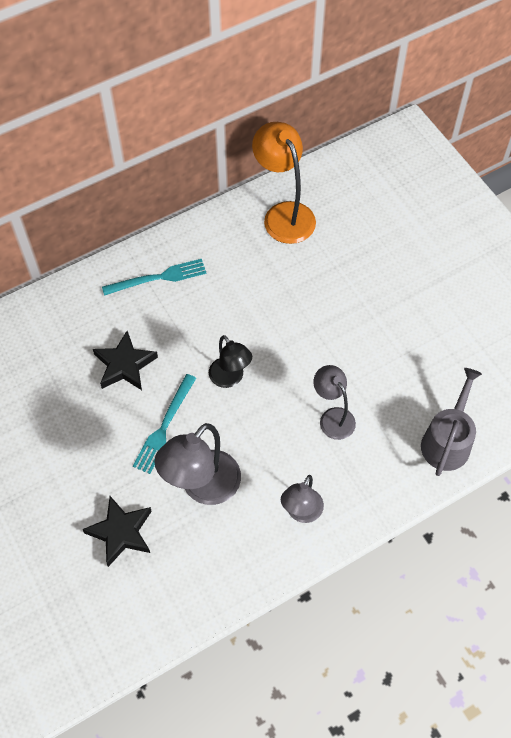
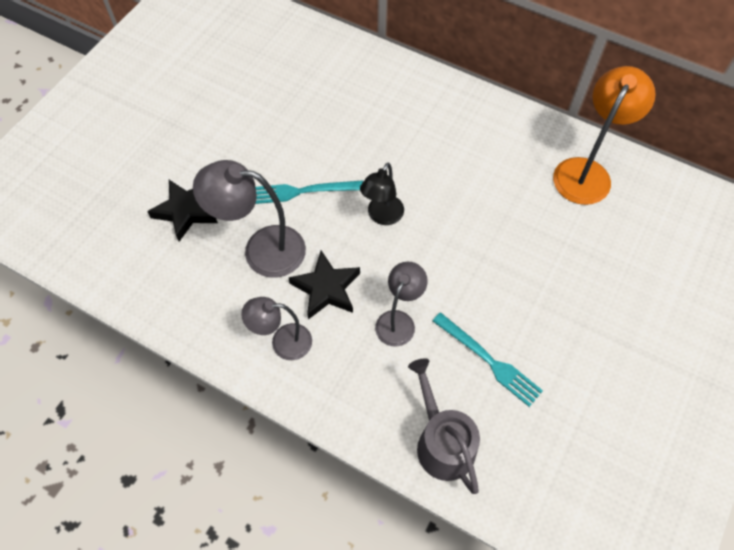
camera: 60 degrees right, 0 degrees up
black star [93,331,158,390] -> black star moved to [289,251,360,319]
turquoise fork [102,259,207,296] -> turquoise fork moved to [433,312,543,407]
grey watering can [421,368,482,476] -> grey watering can turned 105 degrees counterclockwise [408,358,480,494]

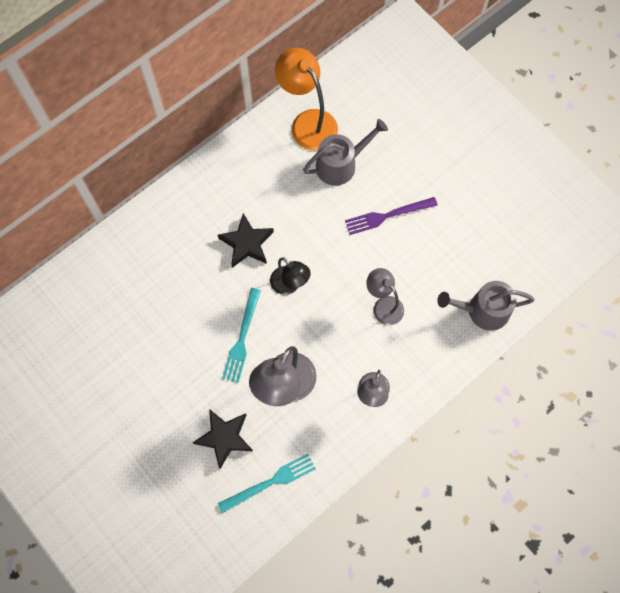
camera: 70 degrees left, 10 degrees up
black star [289,251,360,319] -> black star moved to [218,213,274,268]
turquoise fork [433,312,543,407] -> turquoise fork moved to [218,453,316,513]
none -> grey watering can [303,119,388,186]
none -> purple fork [345,197,438,235]

